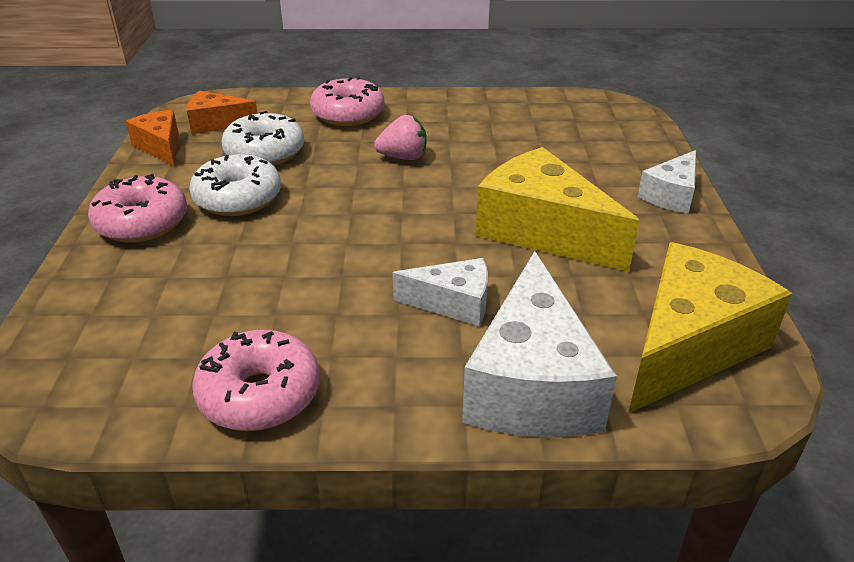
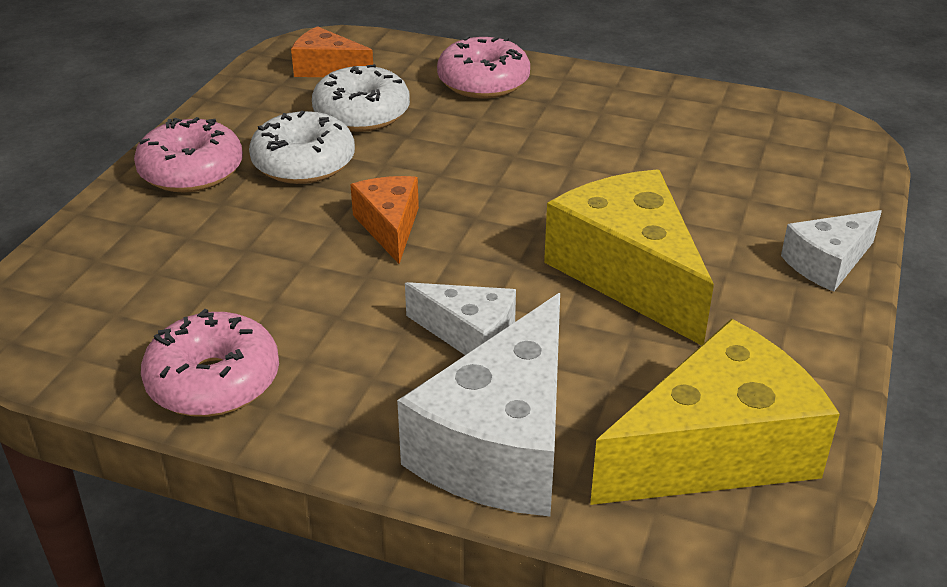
camera: 20 degrees right, 0 degrees up
orange cheese [126,110,179,166] -> orange cheese moved to [350,176,419,264]
pink strawberry [374,115,427,160] -> none

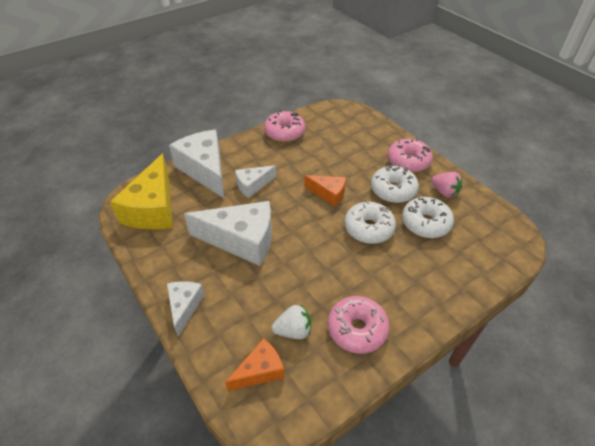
camera: 125 degrees right, 10 degrees up
orange cheese [291,26,373,77] -> orange cheese moved to [225,338,285,391]
pink donut [437,36,530,98] -> pink donut moved to [328,296,390,354]
yellow cheese [544,169,714,345] -> white cheese [184,201,272,266]
none -> white strawberry [272,305,311,339]
none -> white donut [344,200,396,244]
none -> pink strawberry [431,172,462,198]

